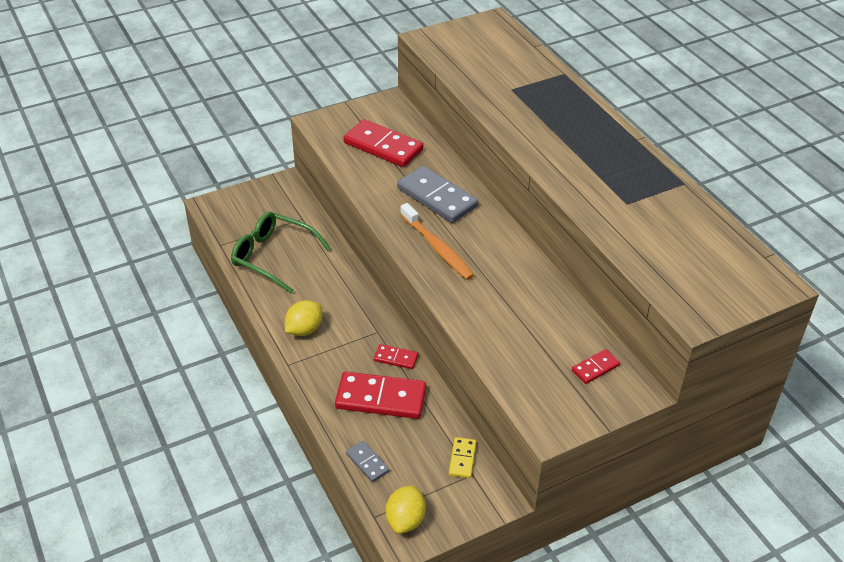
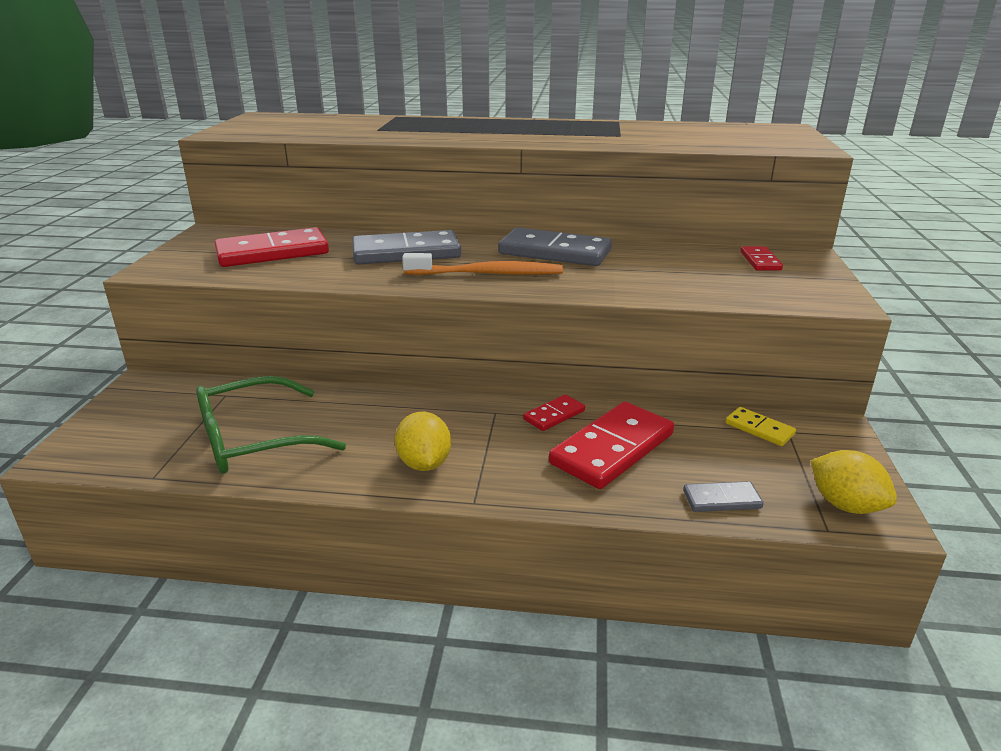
camera: 55 degrees left, 15 degrees down
none -> grey domino [498,227,612,266]

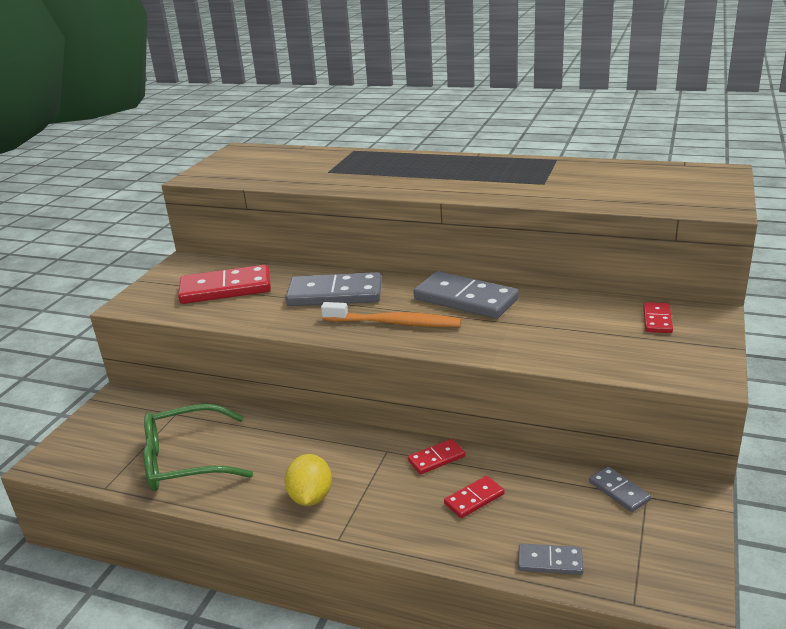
camera: 15 degrees right, 0 degrees up
red domino [549,402,674,489] -> red domino [444,476,504,518], size x0.50
yellow domino [725,407,796,446] -> grey domino [589,467,651,512]
yellow lemon [811,450,897,514] -> none

